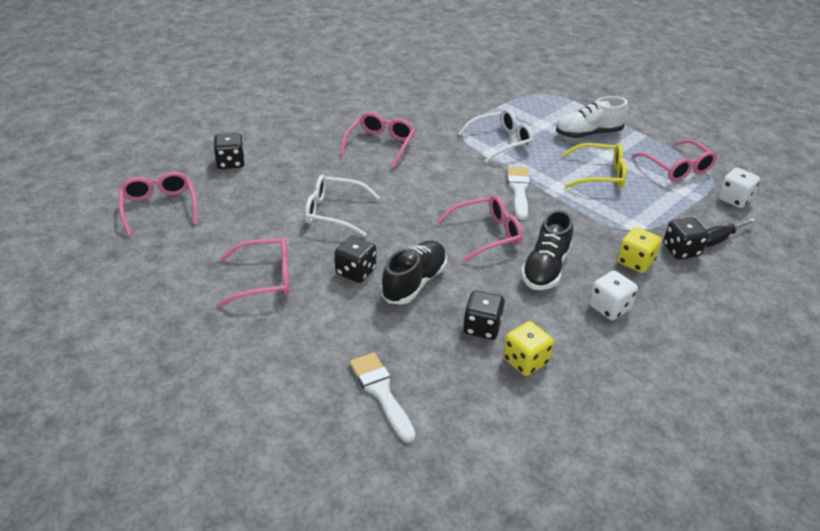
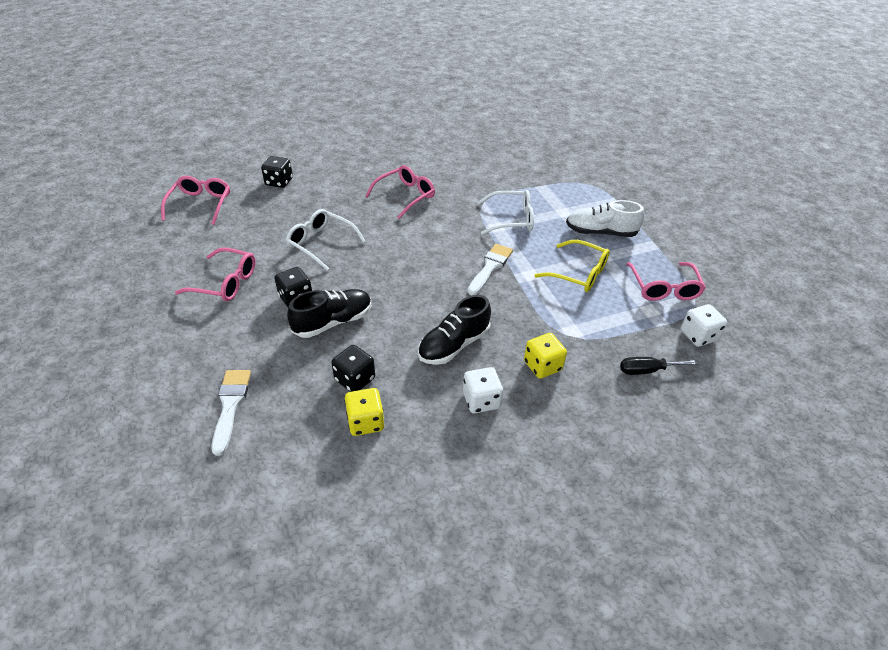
camera: 25 degrees right, 5 degrees up
pink glasses [437,195,523,262] -> none
black dice [663,217,709,260] -> none

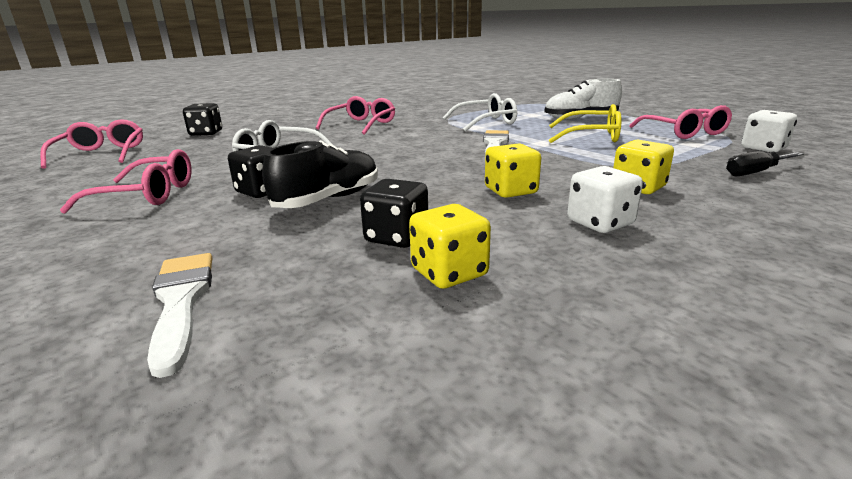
camera: 15 degrees left, 20 degrees down
black shoe [418,295,491,365] -> yellow dice [485,143,541,198]

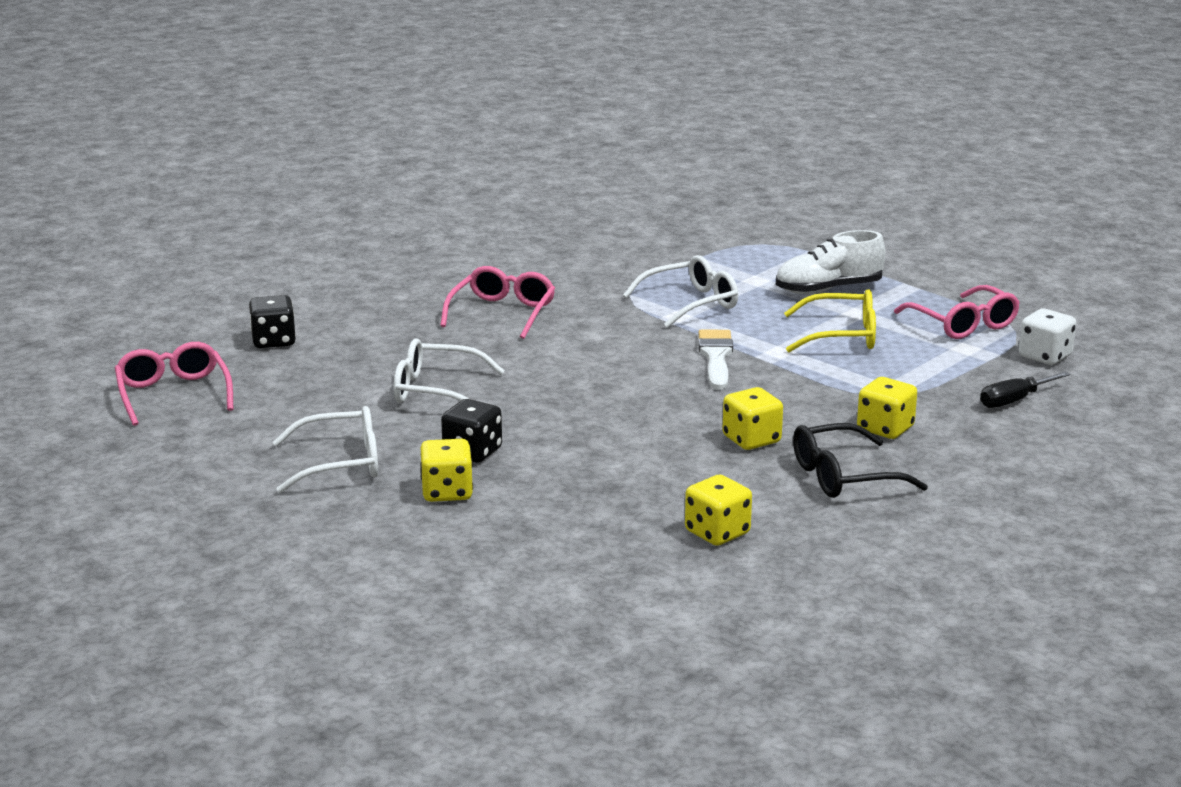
camera: 10 degrees left, 0 degrees up
pink glasses [60,149,192,214] -> white glasses [273,406,378,493]
white brush [147,253,212,378] -> none
black shoe [262,140,378,208] -> none
black dice [360,179,428,248] -> none
white dice [567,166,643,233] -> black glasses [793,423,928,498]
none -> yellow dice [421,439,473,502]

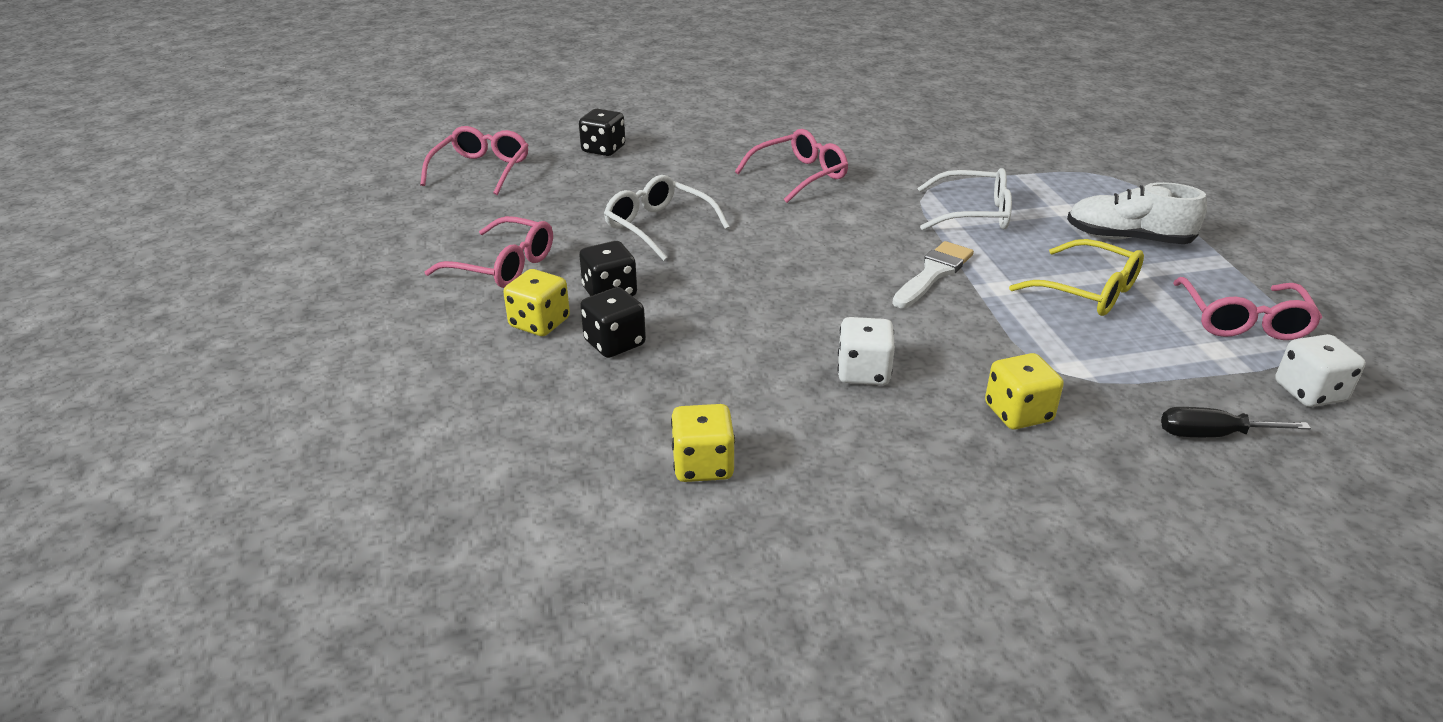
camera: 35 degrees right, 10 degrees up
white glasses [273,406,378,493] -> pink glasses [424,216,553,288]
yellow dice [722,387,783,450] -> white dice [838,317,895,385]
black glasses [793,423,928,498] -> none
none -> black dice [580,287,646,358]

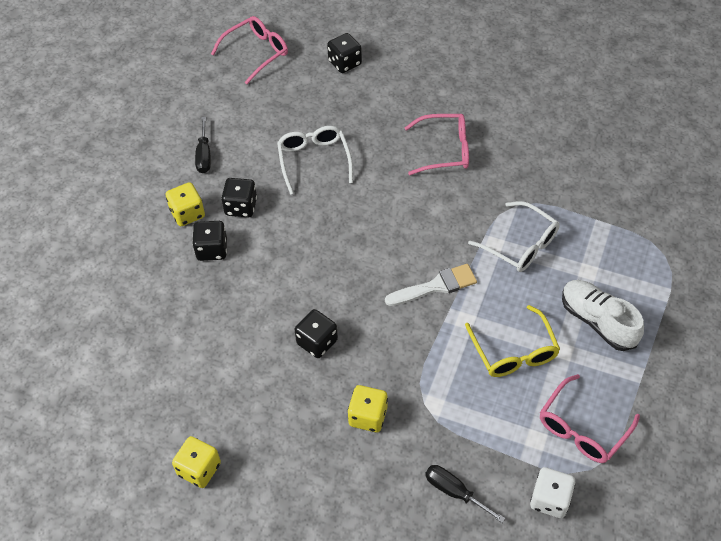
camera: 35 degrees right, 20 degrees up
pink glasses [424,216,553,288] -> black screwdriver [195,117,211,173]
yellow dice [671,404,735,482] -> yellow dice moved to [172,436,221,488]
white dice [838,317,895,385] -> black dice [295,309,338,358]

